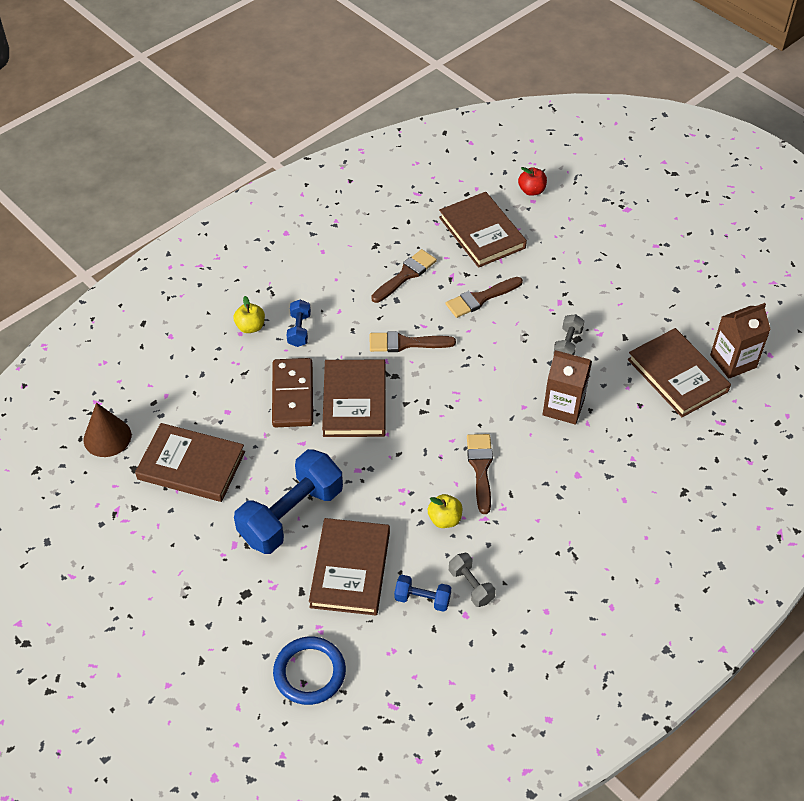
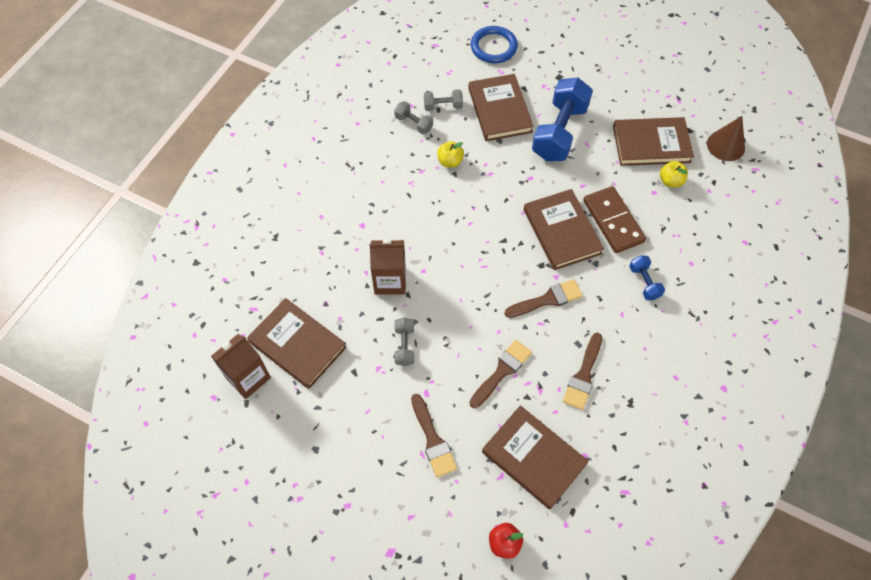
camera: 160 degrees right, 10 degrees up
yellow apple [233,296,265,333] -> yellow apple moved to [660,161,688,187]
blue dumbbell [394,575,451,612] -> grey dumbbell [424,89,463,111]
brown brush [467,434,493,514] -> brown brush moved to [411,394,457,477]

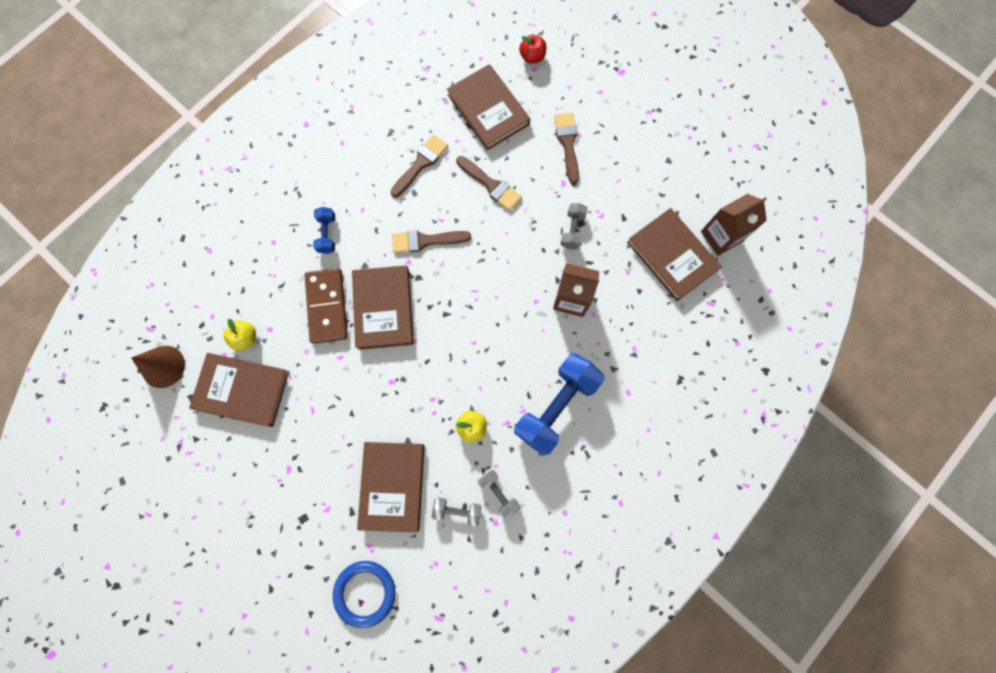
camera: 165 degrees left, 15 degrees up
brown brush [469,340,532,408] -> brown brush turned 105 degrees counterclockwise [456,156,522,211]
blue dumbbell [532,78,593,161] -> blue dumbbell moved to [514,353,605,456]

